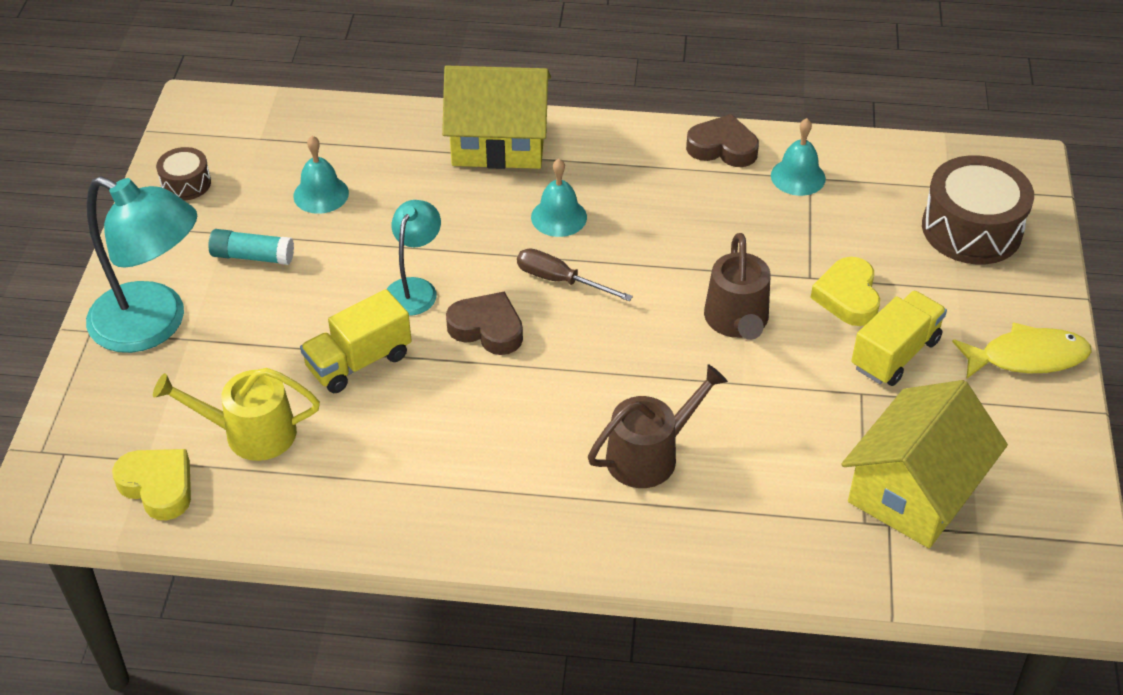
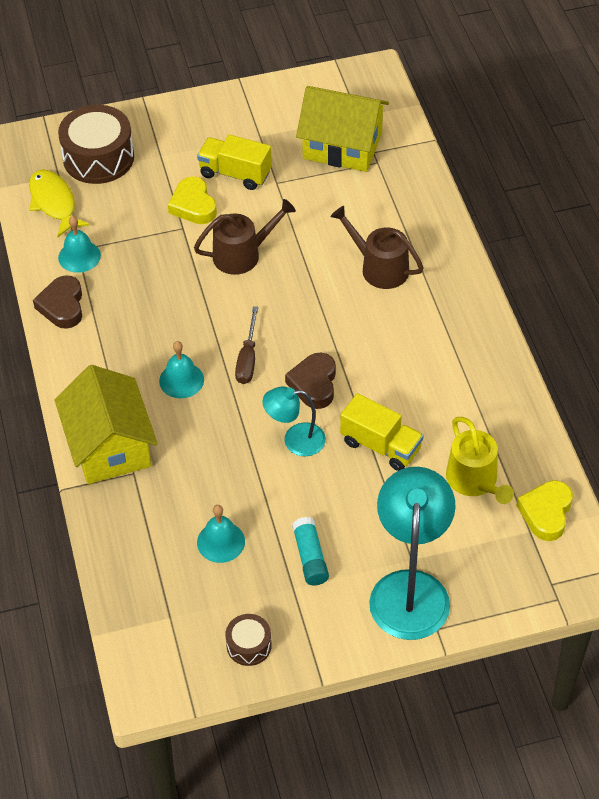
camera: 110 degrees left, 5 degrees up
yellow heart [811,257,880,326] -> yellow heart turned 90 degrees clockwise [168,176,217,224]
yellow fish [952,322,1091,379] -> yellow fish moved to [29,169,89,237]

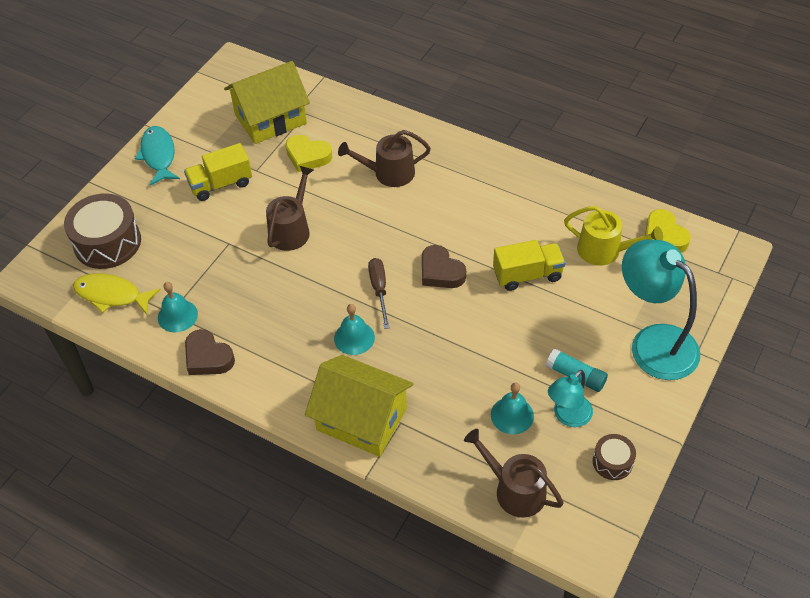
camera: 45 degrees left, 0 degrees up
yellow heart [168,176,217,224] -> yellow heart moved to [285,135,332,172]
brown screwdriver [235,306,258,384] -> brown screwdriver turned 150 degrees counterclockwise [368,258,390,329]
turquoise lamp [263,387,326,456] -> turquoise lamp moved to [548,370,593,427]
none -> turquoise fish [135,126,180,186]
none -> brown watering can [464,429,564,518]

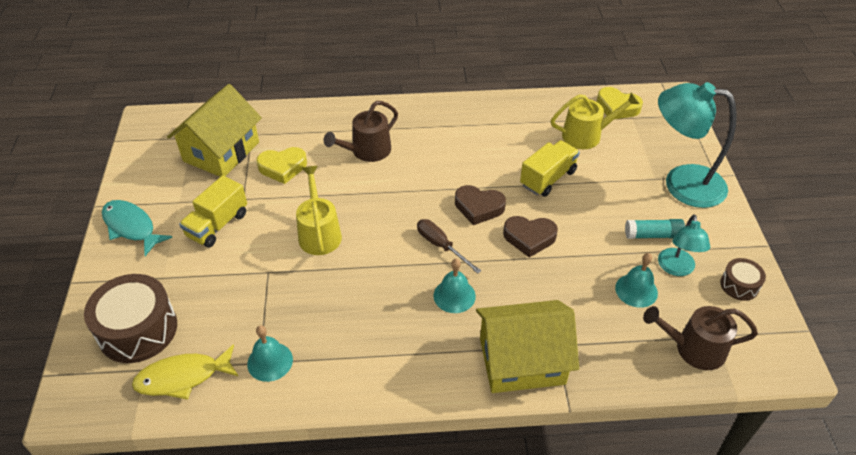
camera: 35 degrees left, 5 degrees down
brown heart [185,329,235,375] -> brown heart moved to [503,216,558,257]
brown watering can [266,166,313,251] -> yellow watering can [296,166,342,255]

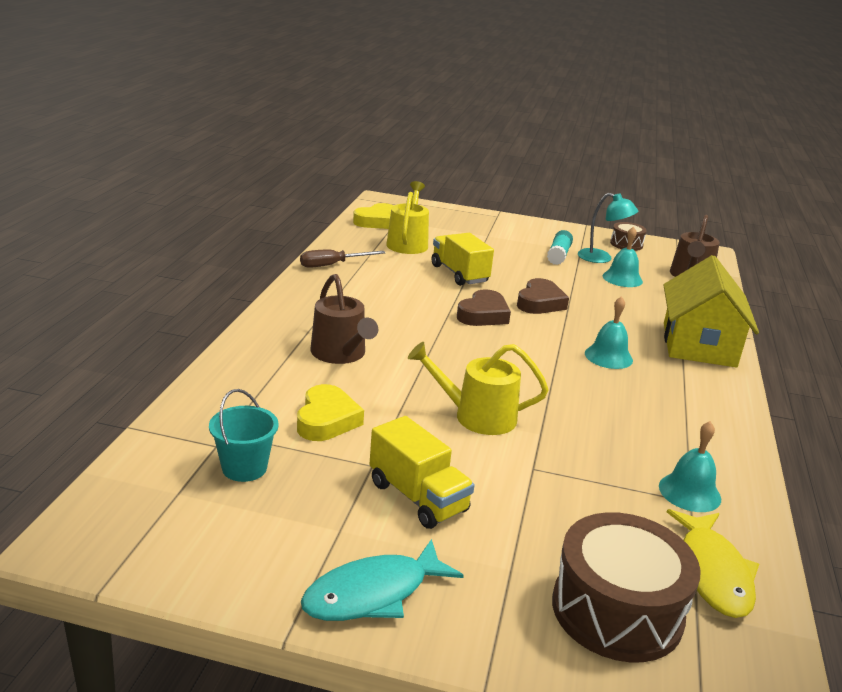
camera: 75 degrees left, 20 degrees down
yellow house [167,84,262,177] -> turquoise bucket [209,389,279,482]
brown screwdriver [417,219,481,274] -> brown screwdriver moved to [300,250,386,268]
turquoise lamp [658,82,737,208] -> none

